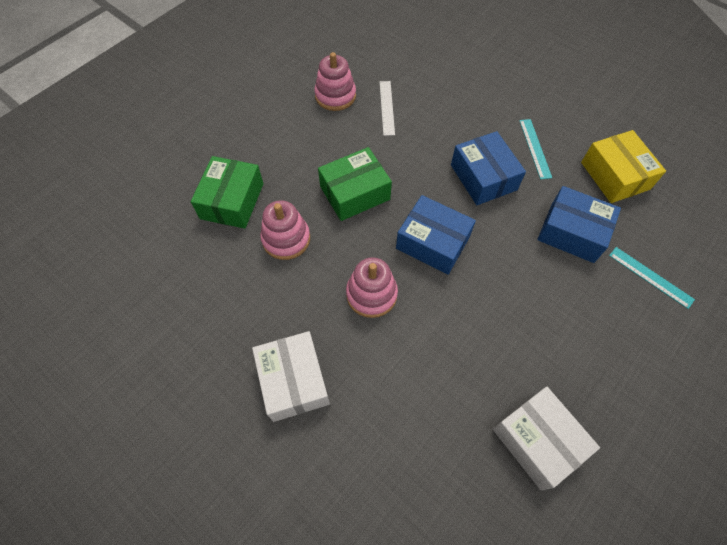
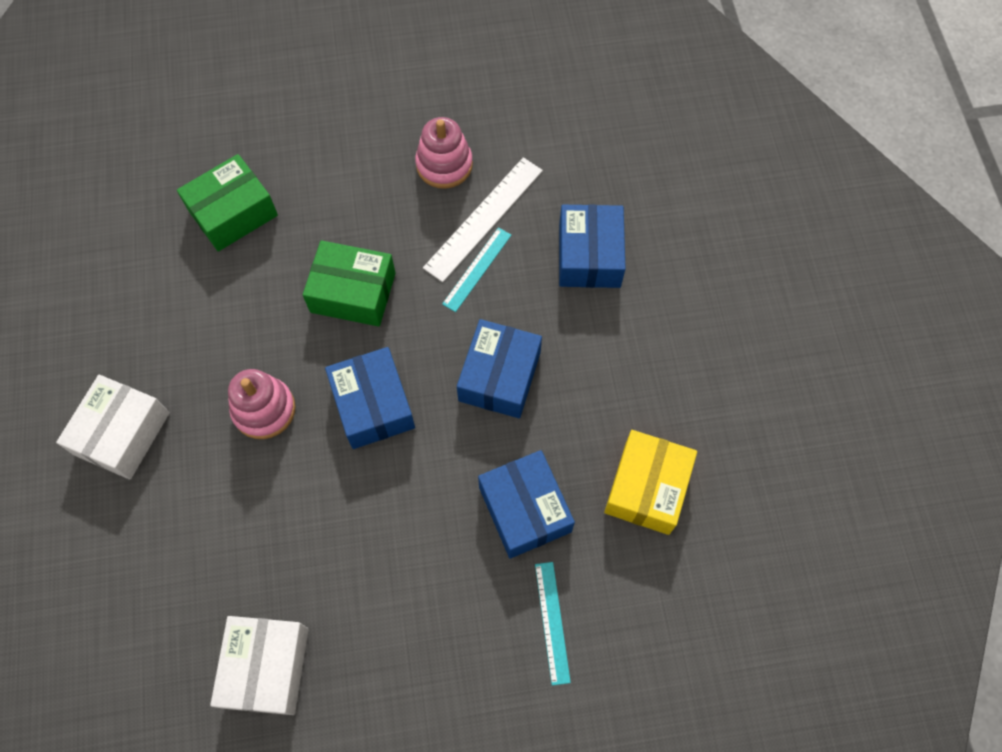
camera: 40 degrees right, 5 degrees up
pink stacking toy [260,200,310,260] -> none
white ruler [380,81,395,136] -> white ruler [423,158,543,282], size x1.61
turquoise ruler [519,119,552,179] -> turquoise ruler moved to [442,227,511,312]
none -> blue box [559,205,626,288]

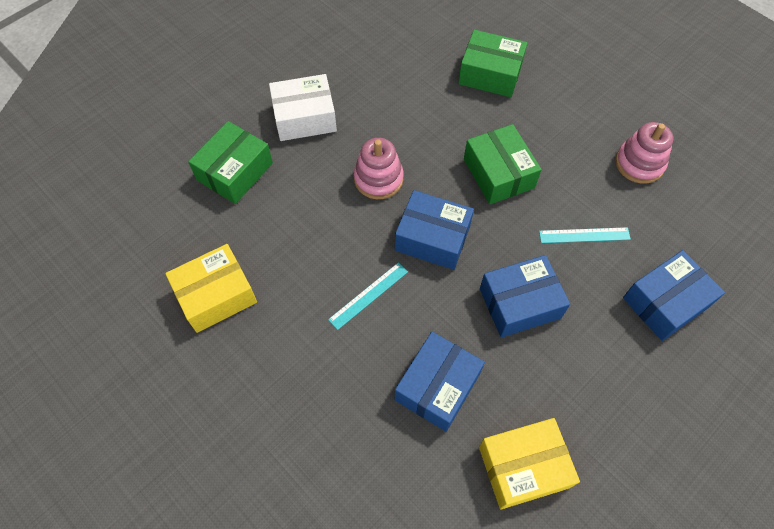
camera: 55 degrees right, 5 degrees down
white box [210,616,309,715] -> yellow box [165,244,257,333]
blue box [325,347,415,449] -> blue box turned 75 degrees clockwise [395,190,474,270]
white ruler [423,158,543,282] -> none
turquoise ruler [535,562,571,685] -> turquoise ruler moved to [328,262,408,330]
none -> green box [188,121,273,204]

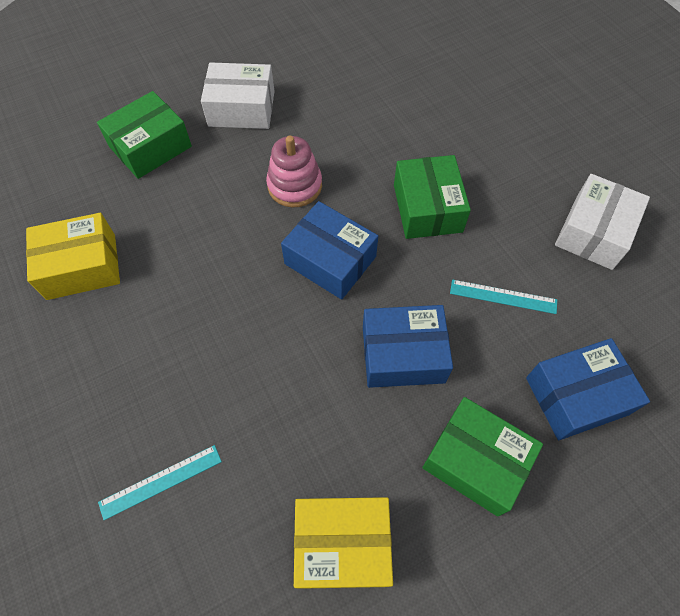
camera: 15 degrees right, 0 degrees up
turquoise ruler [328,262,408,330] -> turquoise ruler moved to [98,445,222,520]
blue box [395,332,485,432] -> none
green box [458,30,527,97] -> green box moved to [422,397,543,517]
pink stacking toy [615,122,673,184] -> white box [555,174,650,270]

